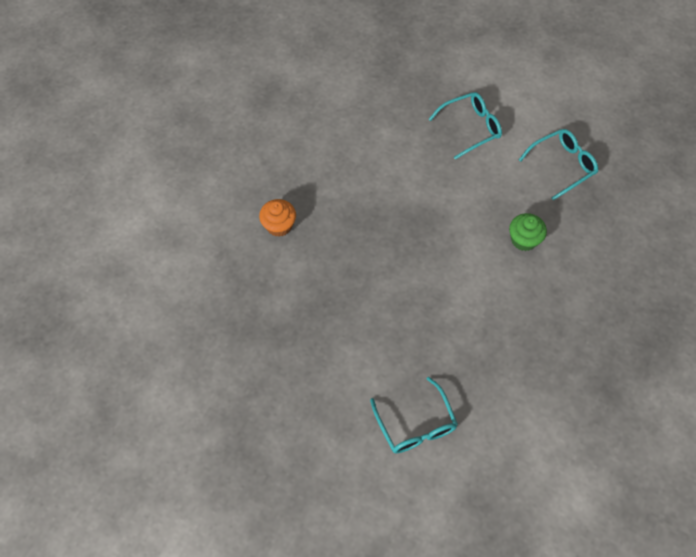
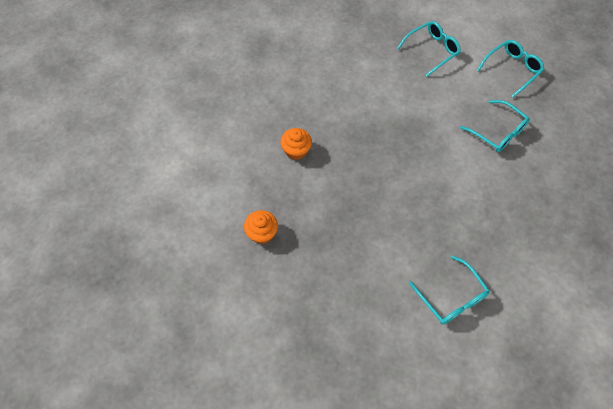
camera: 10 degrees left, 0 degrees up
green cupcake [509,213,547,251] -> turquoise glasses [460,100,530,153]
none -> orange cupcake [244,210,278,244]

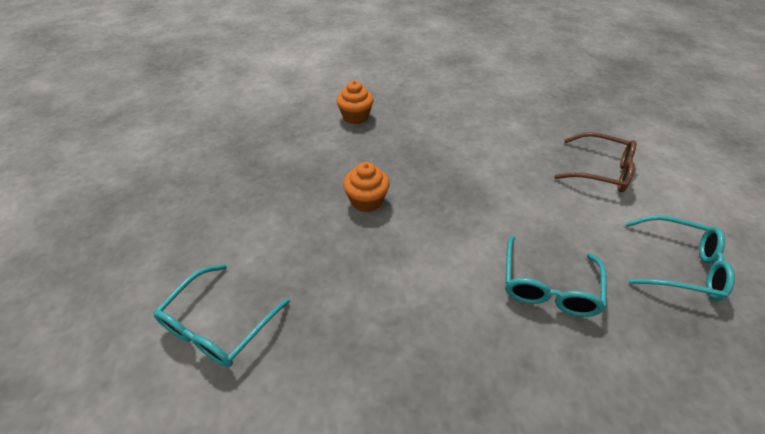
camera: 60 degrees right, 15 degrees down
orange cupcake [244,210,278,244] -> orange cupcake moved to [343,162,390,212]
turquoise glasses [397,21,461,77] -> brown glasses [554,132,637,192]

